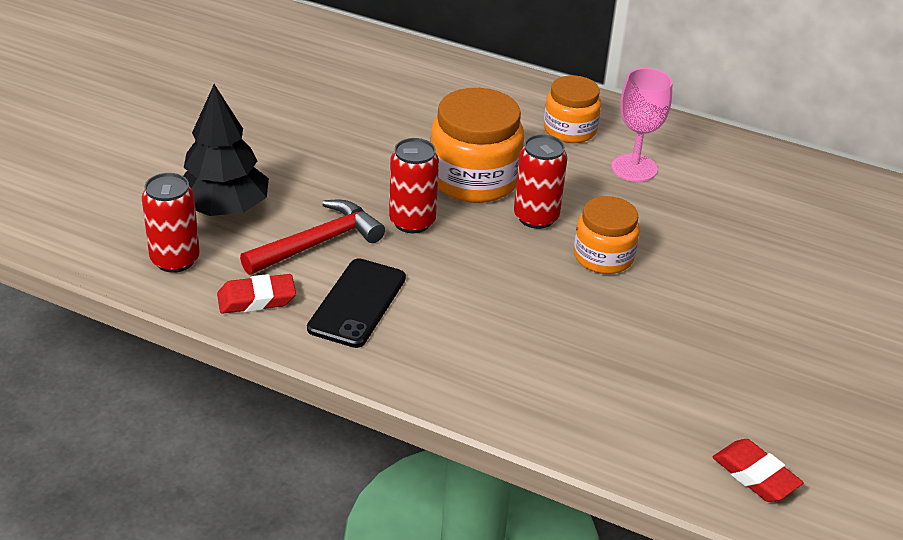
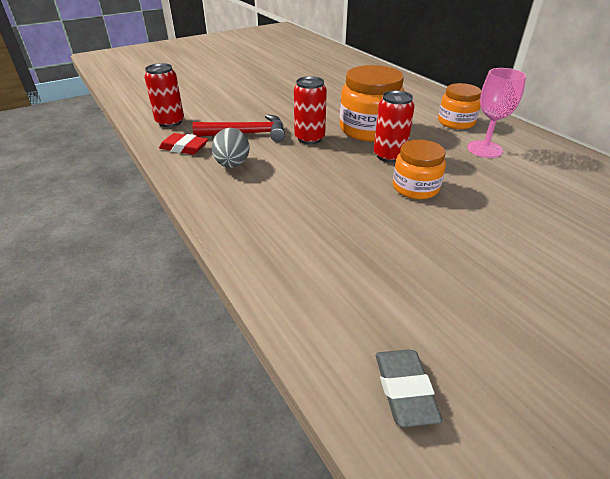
camera: 35 degrees right, 0 degrees up
black tree [183,84,269,216] -> none
black phone [307,258,406,348] -> grey egg [212,128,250,168]
red eraser [713,439,803,502] -> grey eraser [376,349,442,427]

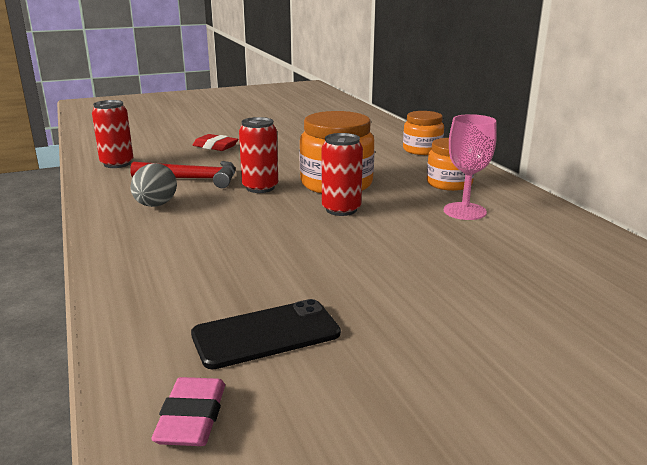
camera: 10 degrees right, 15 degrees down
red eraser [159,133,208,155] -> red eraser moved to [193,134,238,151]
grey eraser [376,349,442,427] -> pink eraser [151,377,225,446]
orange jar [393,140,446,199] -> orange jar moved to [403,111,444,155]
none -> black phone [191,299,341,369]

